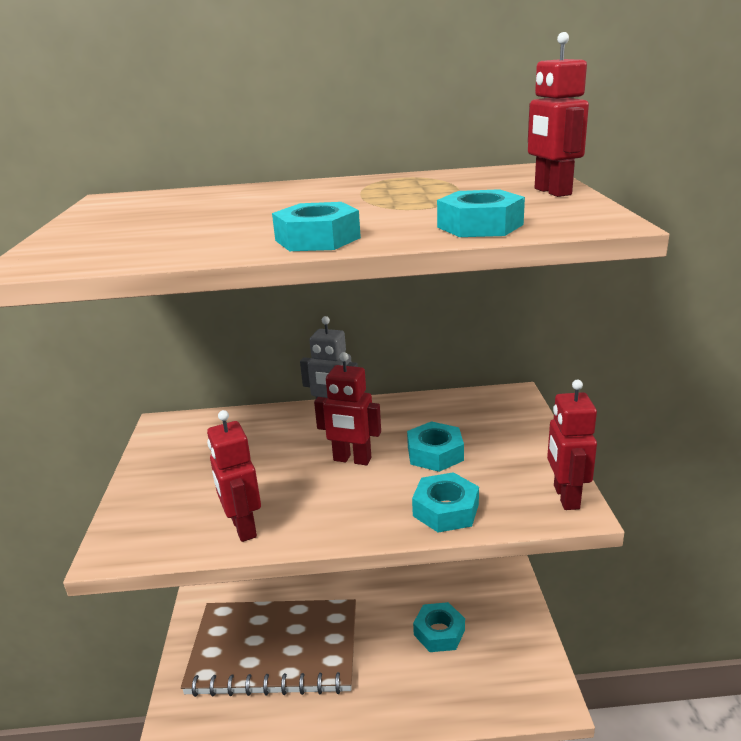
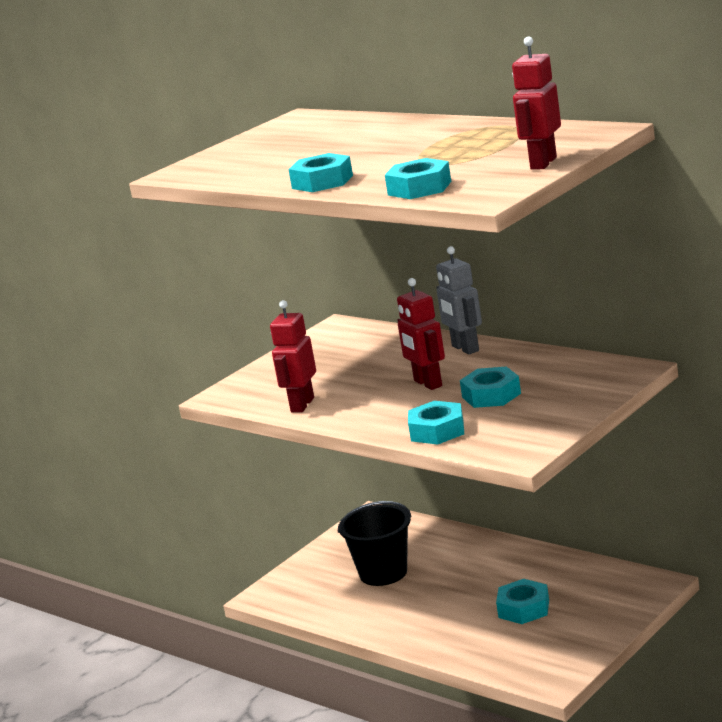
camera: 45 degrees right, 5 degrees down
brown notebook [181,599,356,697] -> black bucket [338,501,412,586]
red robot [547,380,597,510] -> none

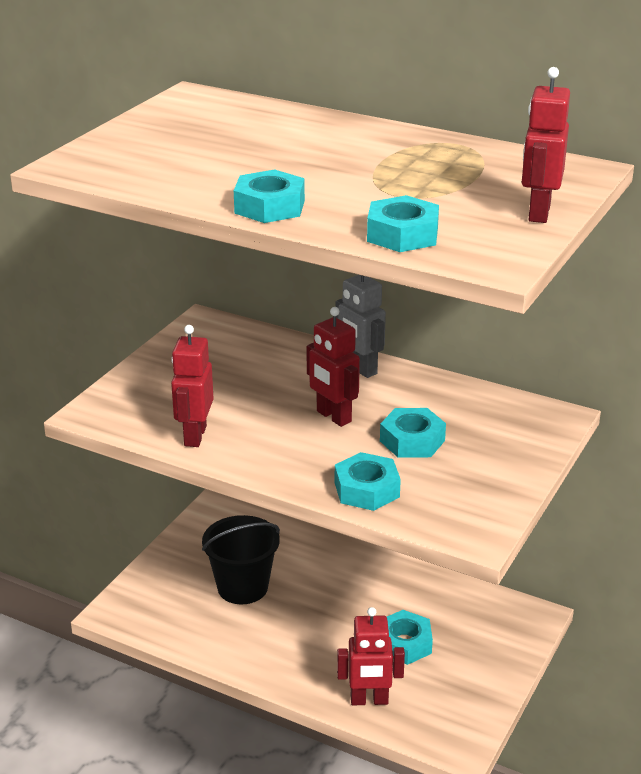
camera: 15 degrees left, 10 degrees up
none -> red robot [337,607,405,705]

